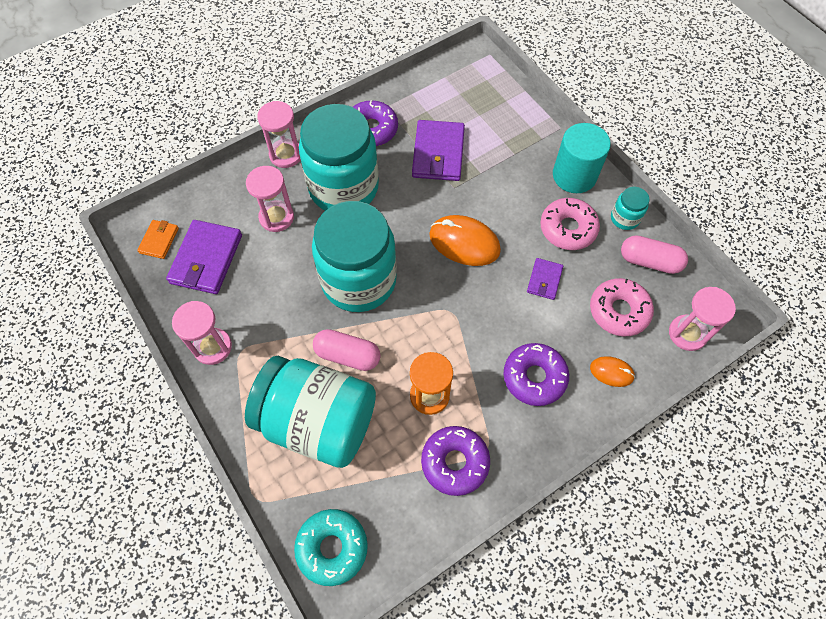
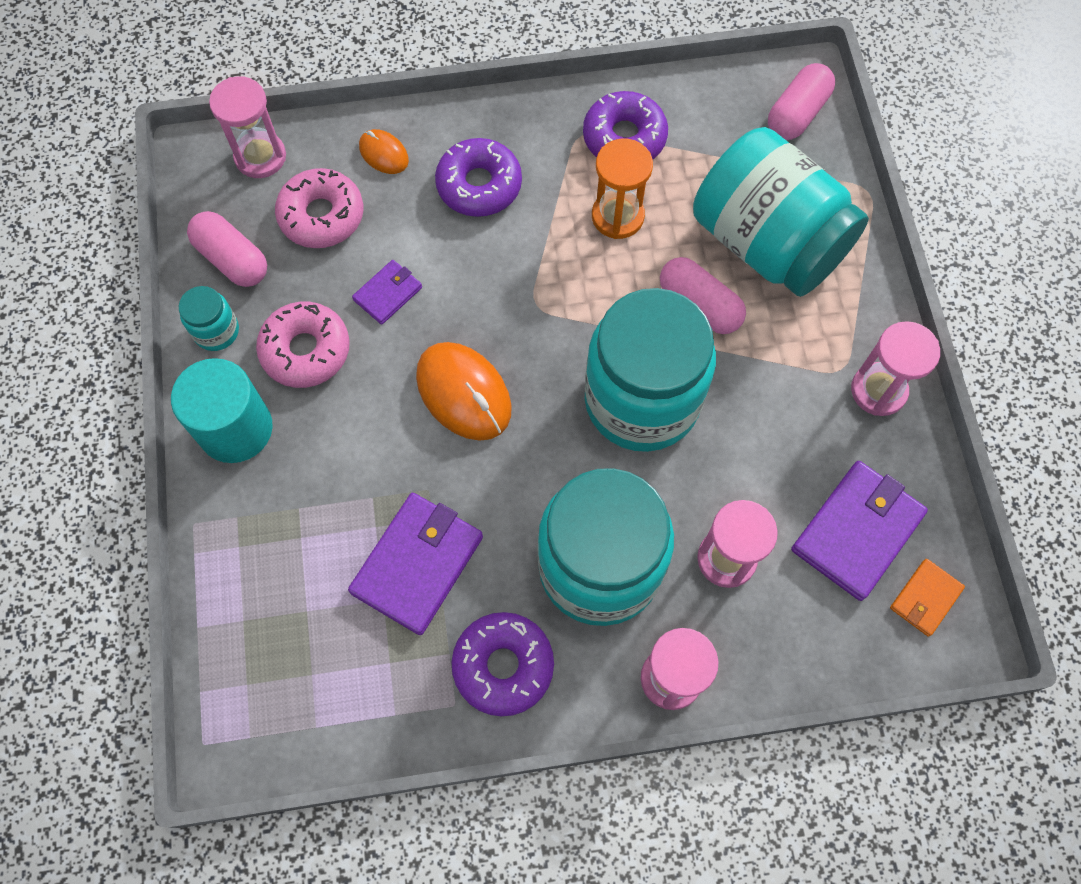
camera: 155 degrees left, 5 degrees up
turquoise donut [294,509,368,586] -> pink capsule [768,63,835,140]

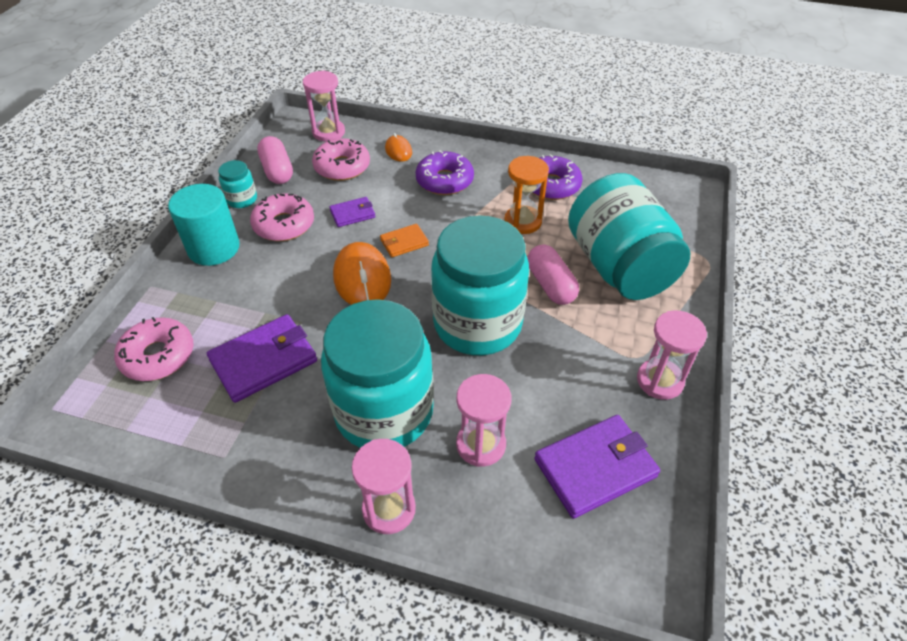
camera: 25 degrees right, 20 degrees down
purple donut [452,612,554,716] -> none
pink capsule [768,63,835,140] -> none
orange wallet [890,559,965,637] -> orange wallet moved to [380,224,429,257]
none -> pink donut [114,317,194,381]

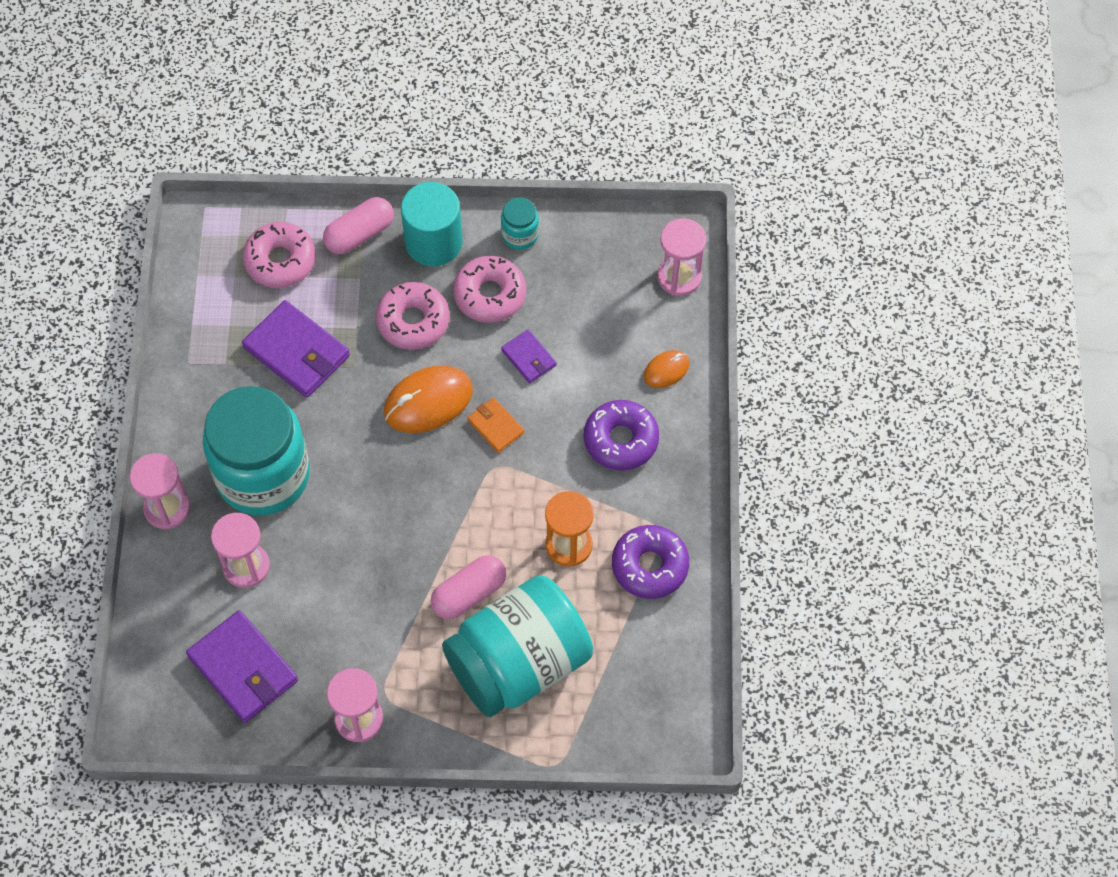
camera: 75 degrees right, 15 degrees up
pink capsule [257,136,293,184] -> pink capsule moved to [323,197,394,254]
pink donut [312,138,370,181] -> pink donut moved to [376,282,450,350]
turquoise jar [431,215,529,355] -> none

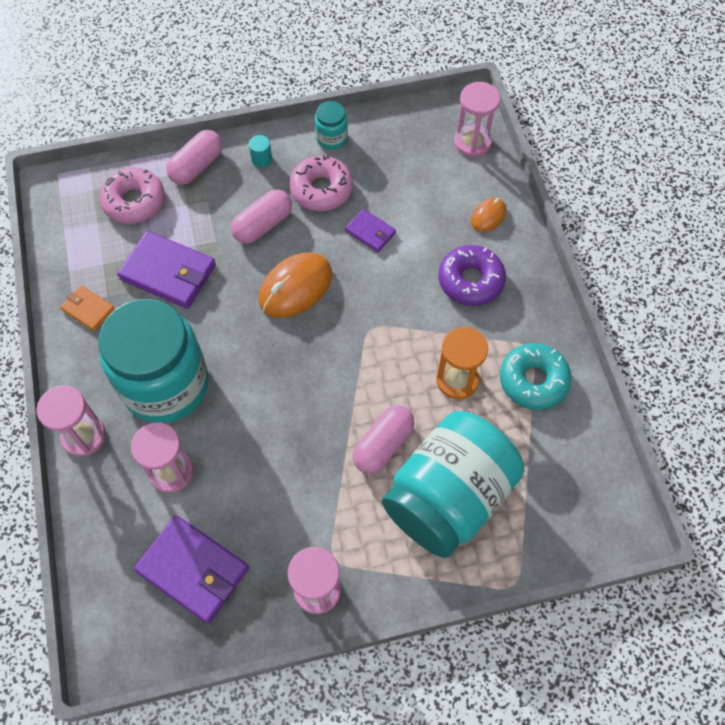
camera: 15 degrees left, 0 degrees up
pink donut [376,282,450,350] -> pink capsule [231,189,292,244]
turquoise cylinder [401,182,463,267] -> turquoise cylinder [249,135,272,168], size x0.42
orange wallet [468,398,525,453] -> orange wallet moved to [60,285,115,331]
purple donut [612,525,689,599] -> turquoise donut [500,343,572,410]

